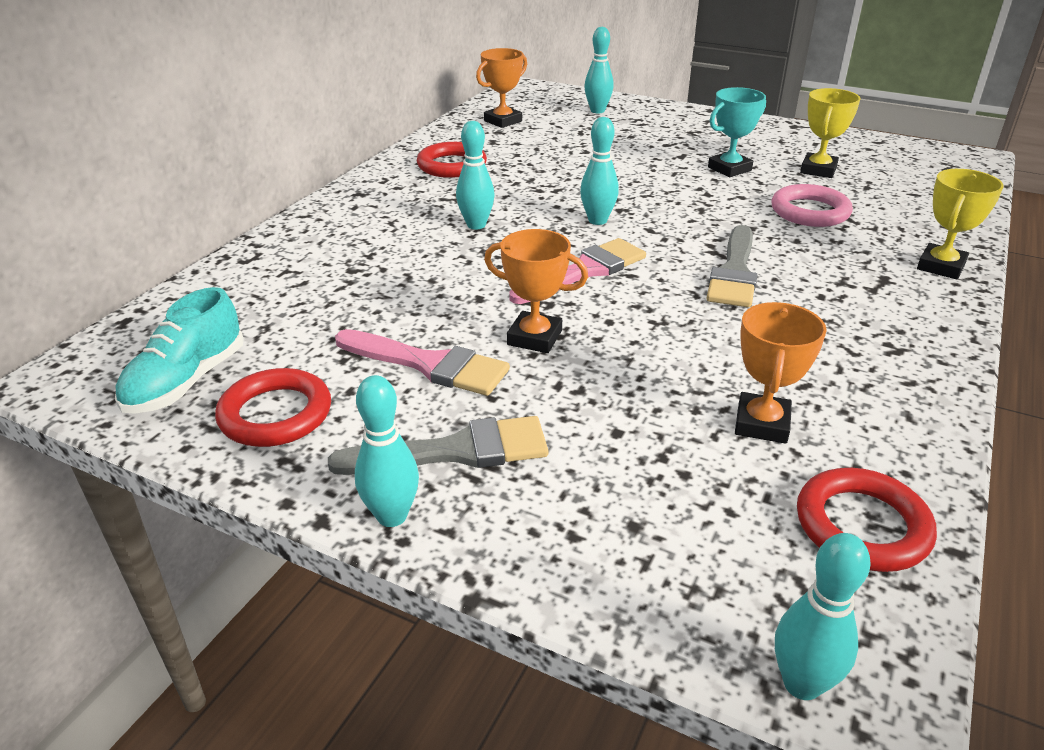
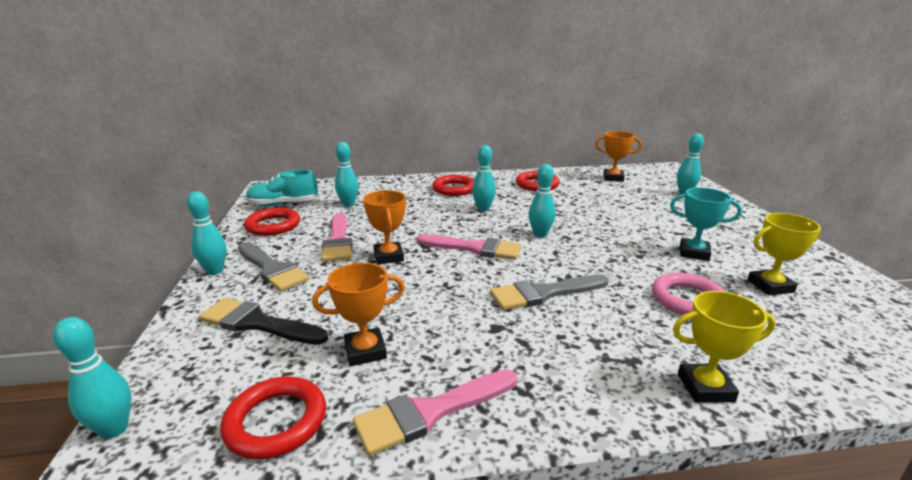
camera: 55 degrees right, 10 degrees down
none -> black brush [199,298,328,345]
none -> turquoise bowling pin [335,142,359,207]
none -> pink brush [353,369,517,456]
none -> red ring [432,175,474,196]

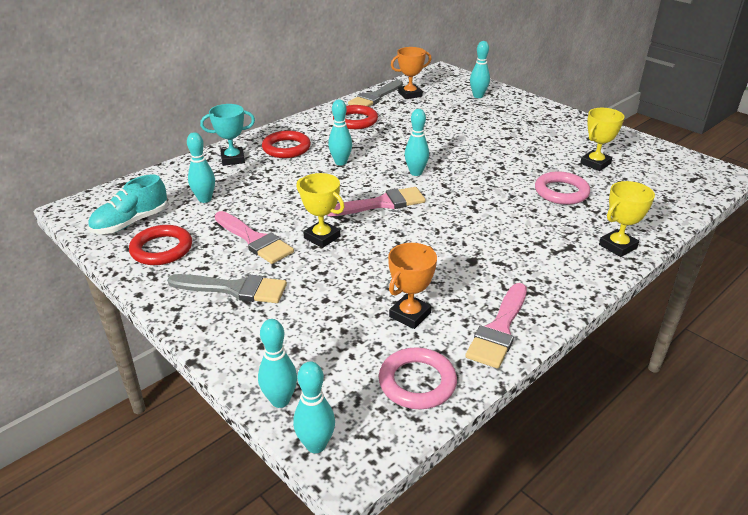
camera: 35 degrees left, 10 degrees up
turquoise bowling pin [187,191,226,275] -> turquoise bowling pin moved to [258,319,297,408]
black brush [199,298,328,345] -> none
red ring [220,377,326,460] -> pink ring [379,347,457,409]
orange trophy [363,190,406,264] -> yellow trophy [296,173,344,248]
grey brush [490,274,609,310] -> grey brush moved to [348,80,403,107]
turquoise trophy [670,188,742,261] -> turquoise trophy moved to [200,104,255,166]

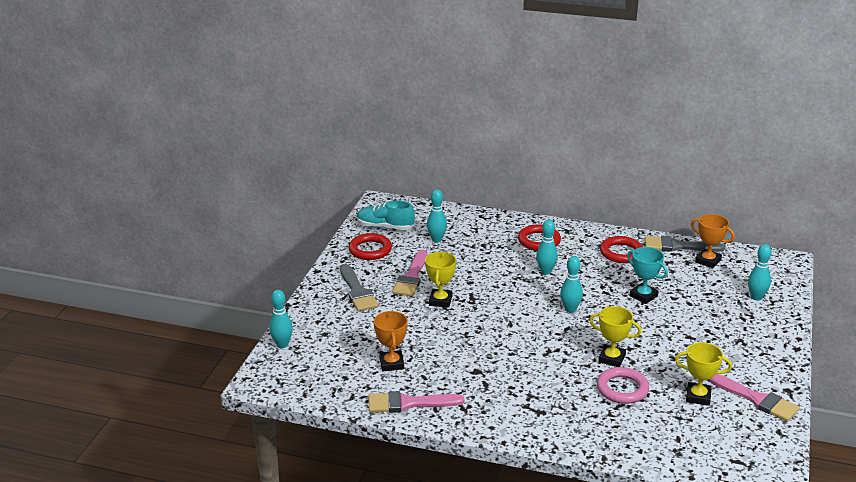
camera: 60 degrees right, 5 degrees down
turquoise trophy [200,104,255,166] -> turquoise trophy moved to [627,247,668,304]
turquoise bowling pin [293,361,335,453] -> none
pink brush [328,187,425,216] -> pink brush moved to [707,374,800,422]
pink ring [379,347,457,409] -> none
orange trophy [388,243,437,329] -> orange trophy turned 75 degrees clockwise [374,311,408,371]
yellow trophy [599,181,655,257] -> yellow trophy moved to [589,306,641,367]

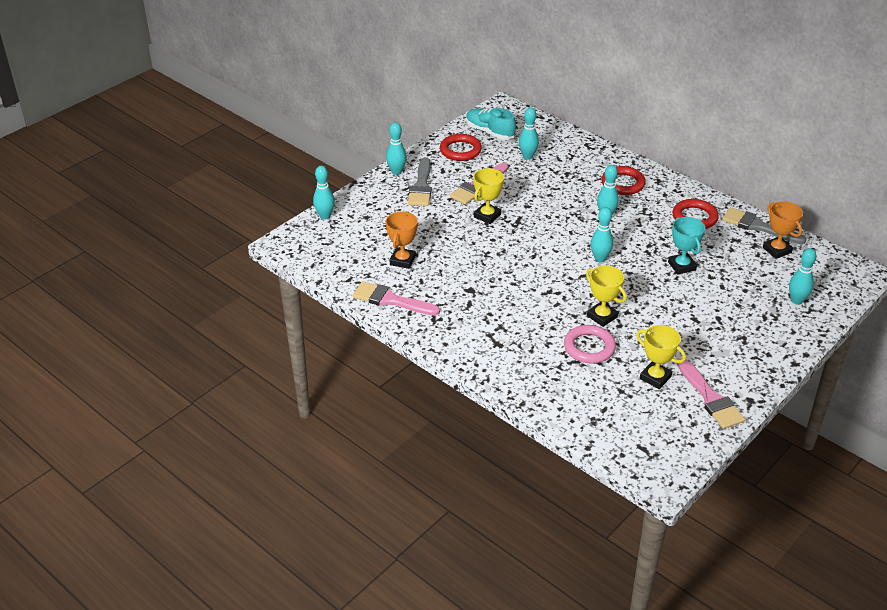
camera: 25 degrees right, 10 degrees up
none -> turquoise bowling pin [386,122,407,175]

